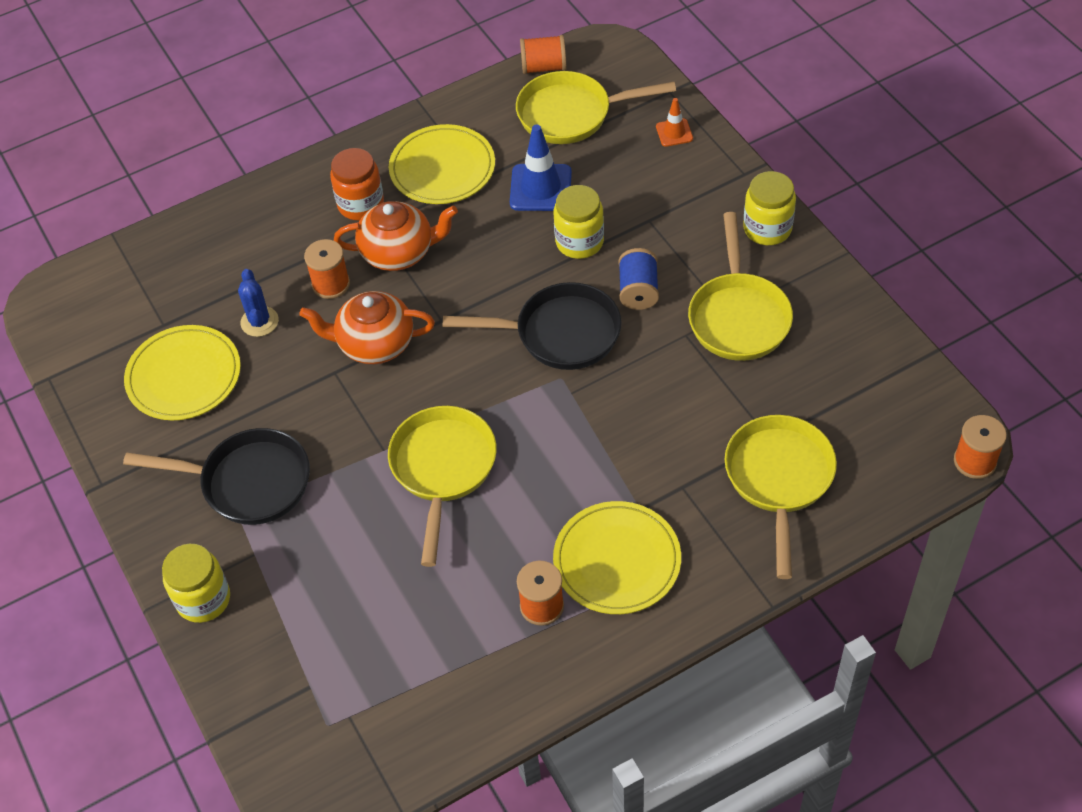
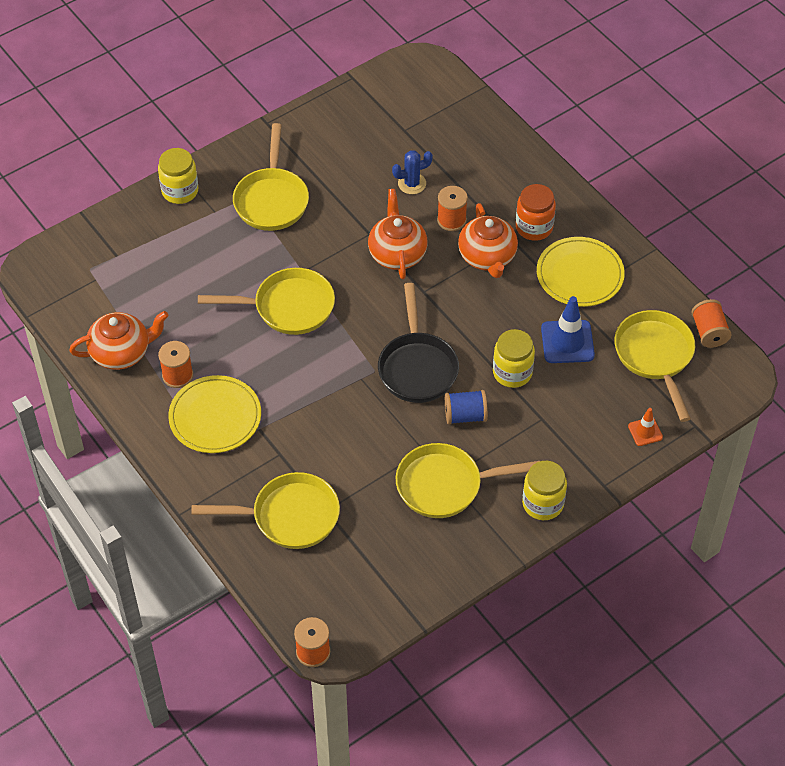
camera: 80 degrees right, 0 degrees up
black pan [123,428,310,525] -> yellow pan [233,123,309,231]
yellow plate [124,325,241,420] -> none
none -> orange teapot [69,311,169,370]

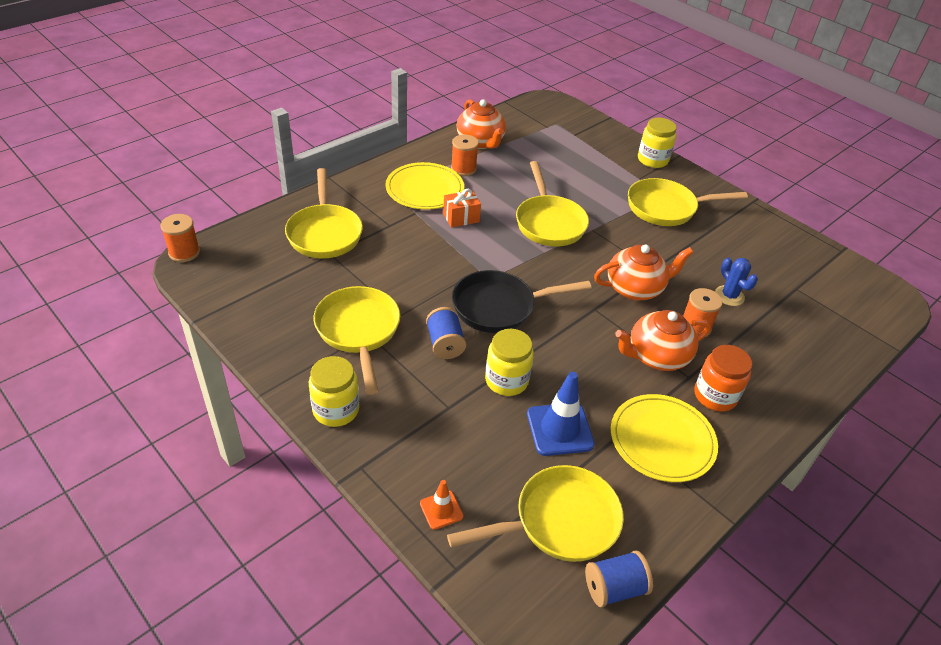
camera: 80 degrees right, 10 degrees down
orange spool [691,299,732,348] -> blue spool [585,551,653,607]
none -> orange gift [443,189,481,228]

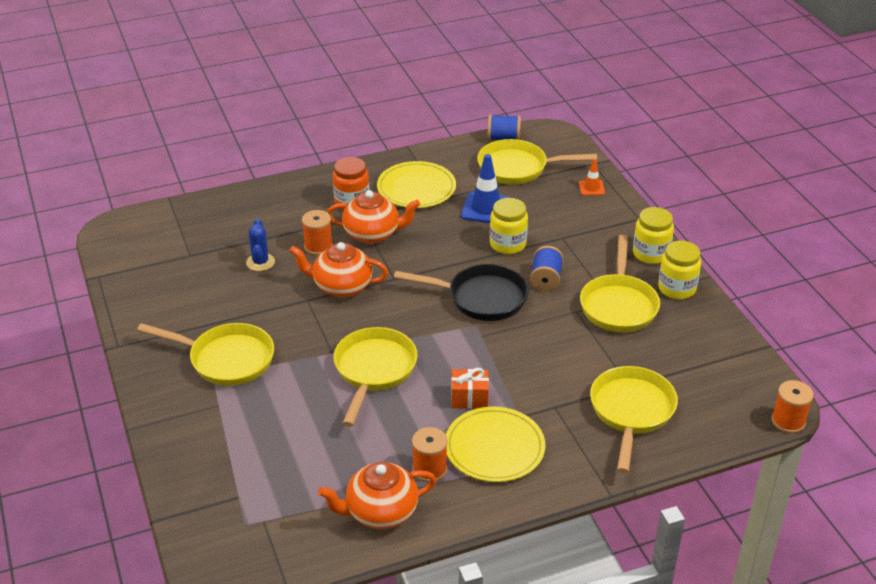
camera: 155 degrees left, 5 degrees down
orange teapot [457,99,506,149] -> orange teapot turned 105 degrees counterclockwise [318,462,436,529]
yellow jar [638,118,677,168] -> yellow jar moved to [658,241,701,299]

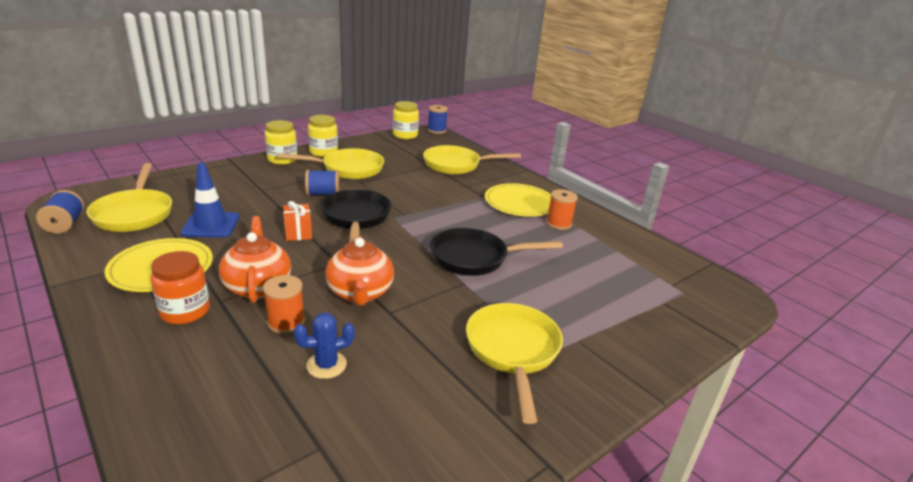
camera: 110 degrees left, 10 degrees down
orange teapot [318,462,436,529] -> none
yellow pan [334,327,418,427] -> black pan [430,227,563,276]
orange gift [451,368,489,409] -> orange gift moved to [283,201,312,241]
yellow jar [490,198,528,254] -> yellow jar moved to [393,101,419,139]
orange traffic cone [579,159,605,196] -> none
orange spool [771,380,814,433] -> blue spool [428,105,448,134]

